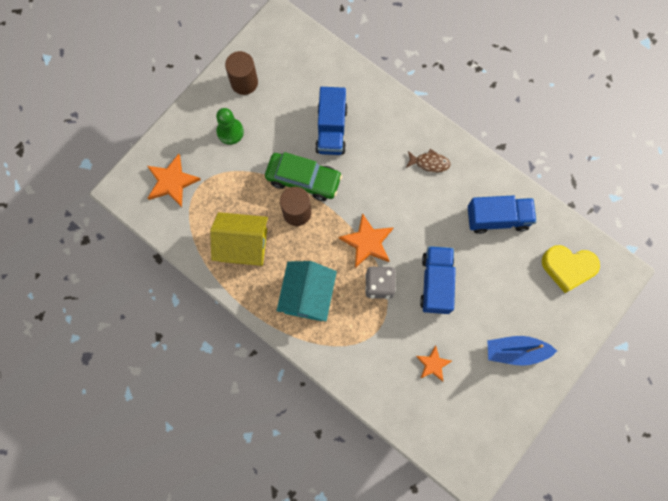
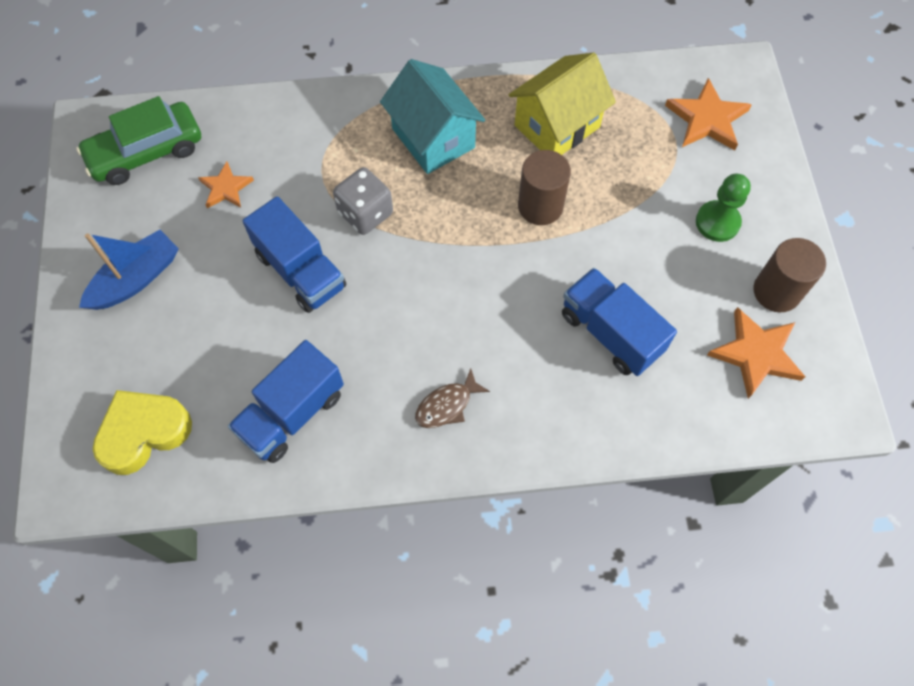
camera: 135 degrees right, 10 degrees down
green car [265,152,343,201] -> green car moved to [76,96,201,185]
orange star [339,213,394,268] -> orange star moved to [707,307,806,399]

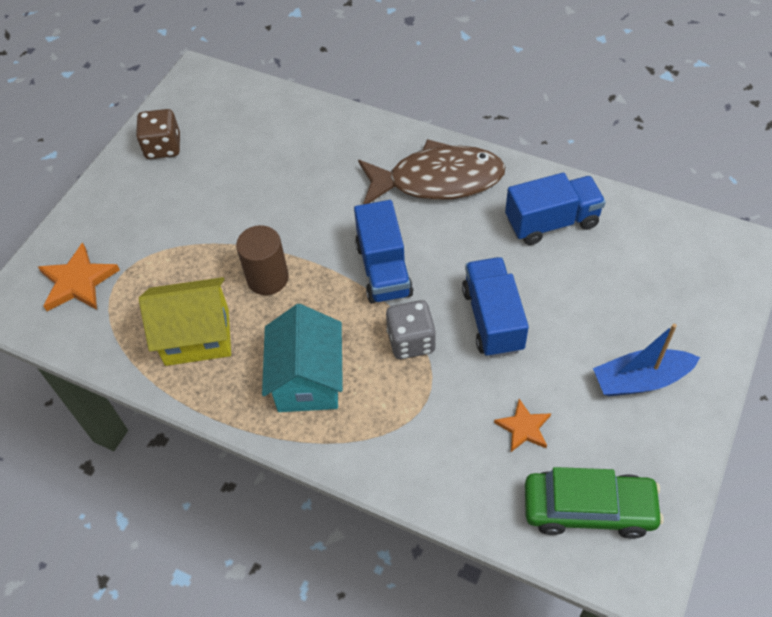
camera: 145 degrees left, 10 degrees down
yellow heart [93,390,192,475] -> none
brown fish [415,368,490,428] -> brown fish [358,139,505,204], size x2.35
blue truck [562,268,677,376] -> blue truck moved to [354,200,413,304]
green pawn [696,174,751,242] -> none
orange star [707,307,806,399] -> none
brown cylinder [754,238,826,312] -> brown dice [136,109,180,159]

